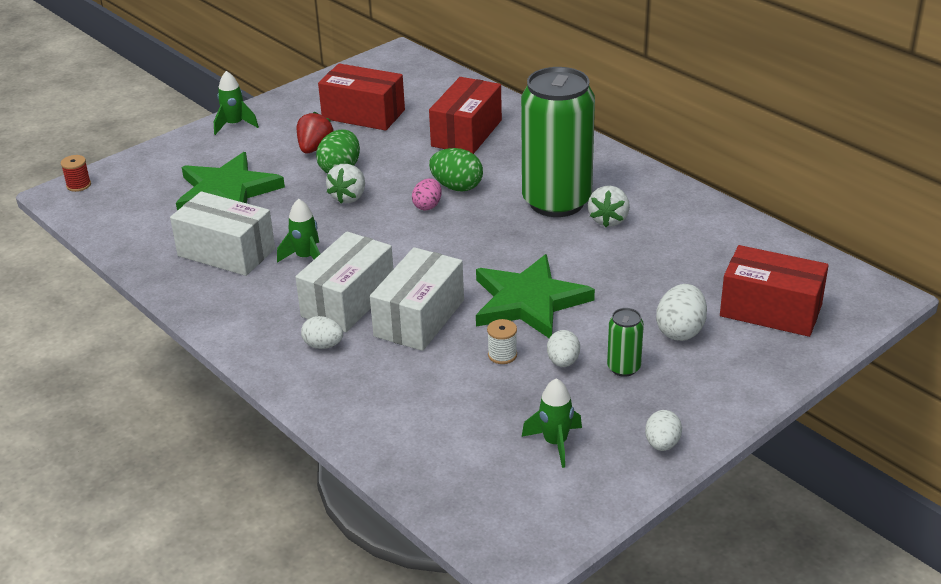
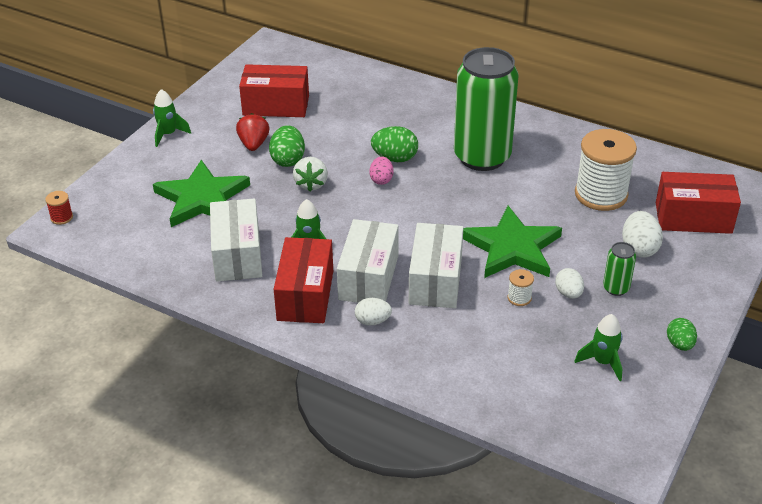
camera: 20 degrees left, 5 degrees up
white box [170,191,275,276] -> white box turned 75 degrees clockwise [210,198,262,282]
red box [429,77,502,154] -> red box moved to [274,237,333,323]
white strawberry [588,186,630,227] -> none
white egg [645,410,682,451] -> green egg [667,318,697,351]
none -> white spool [575,129,637,211]

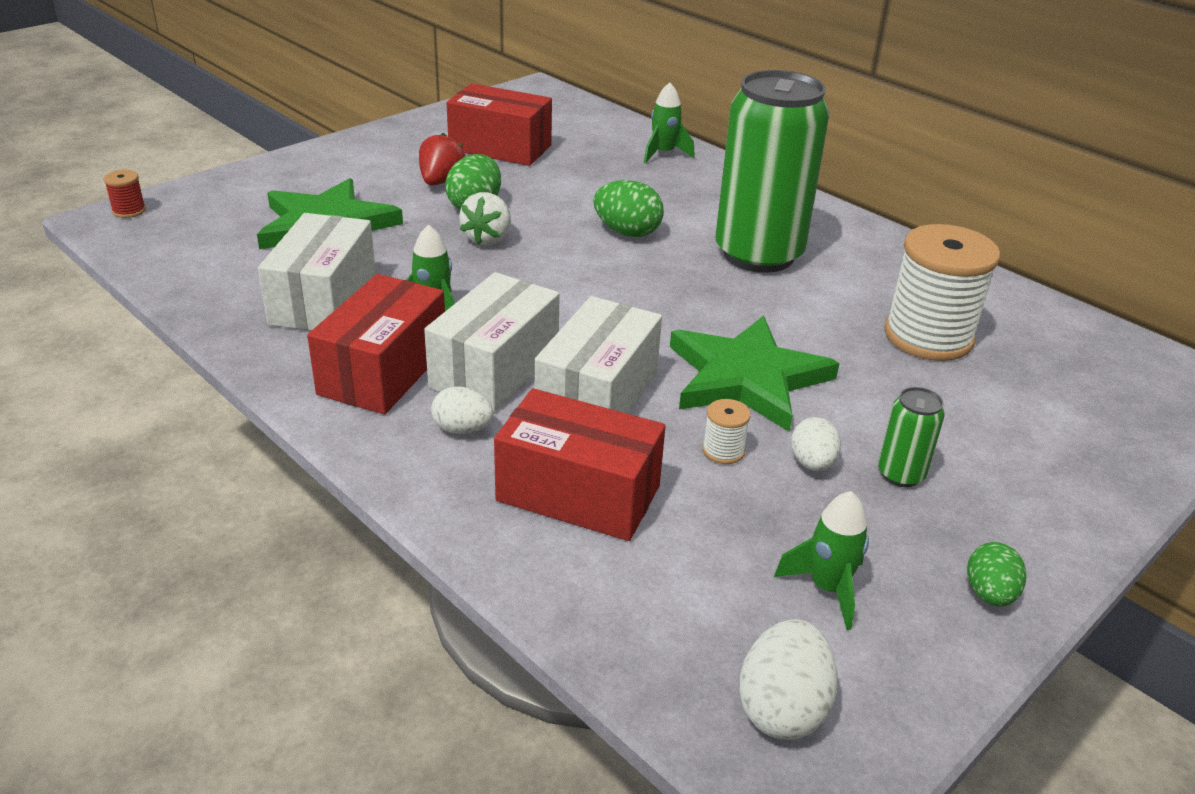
camera: 15 degrees right, 5 degrees down
green rocket [153,89,191,147] -> green rocket moved to [644,82,695,163]
pink egg [369,157,394,185] -> none
white egg [622,211,663,258] -> white egg moved to [739,619,838,740]
red box [656,172,741,234] -> red box moved to [494,388,665,541]

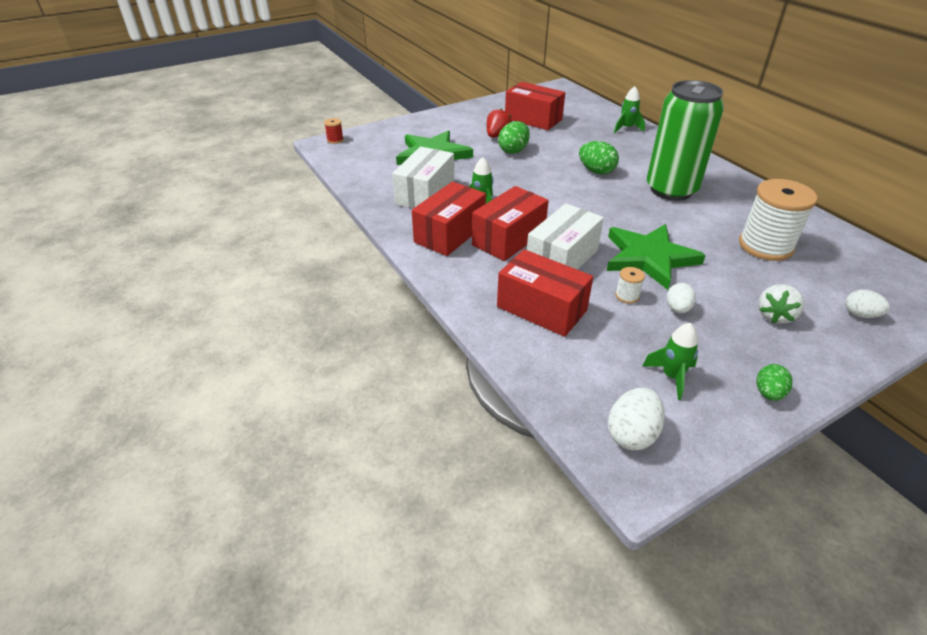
camera: 15 degrees right, 5 degrees up
white box [424,272,560,412] -> red box [472,186,549,261]
white egg [431,386,494,434] -> white egg moved to [845,290,890,318]
white strawberry [459,192,511,245] -> white strawberry moved to [758,284,804,324]
green can [878,387,945,487] -> none

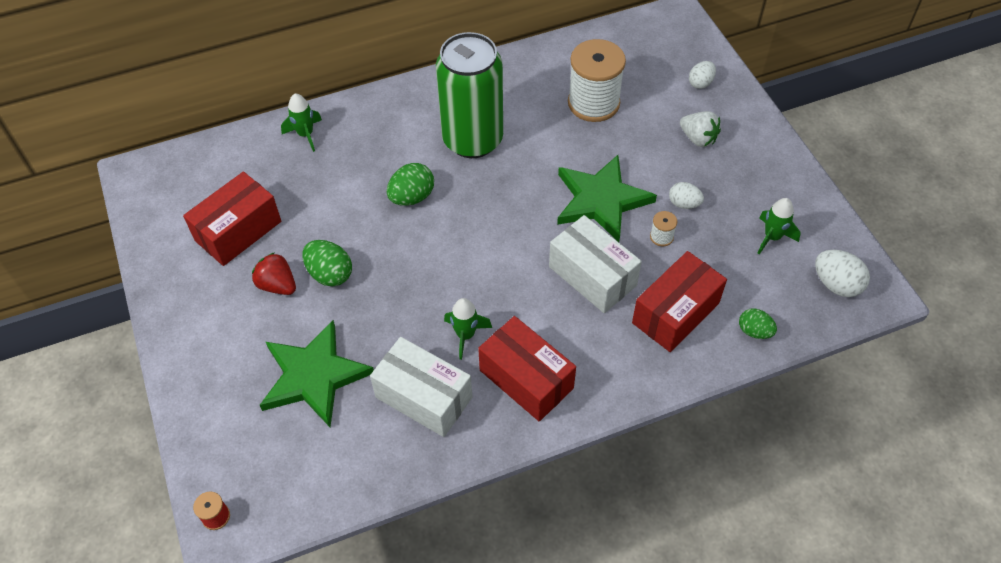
camera: 80 degrees left, 15 degrees up
red box [472,186,549,261] -> none
green egg [756,364,793,401] -> green egg moved to [739,308,777,339]

